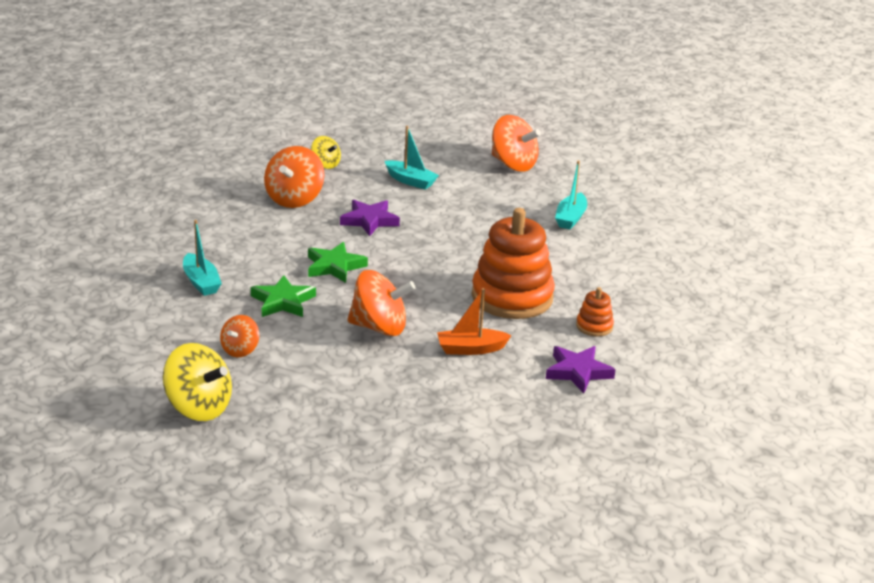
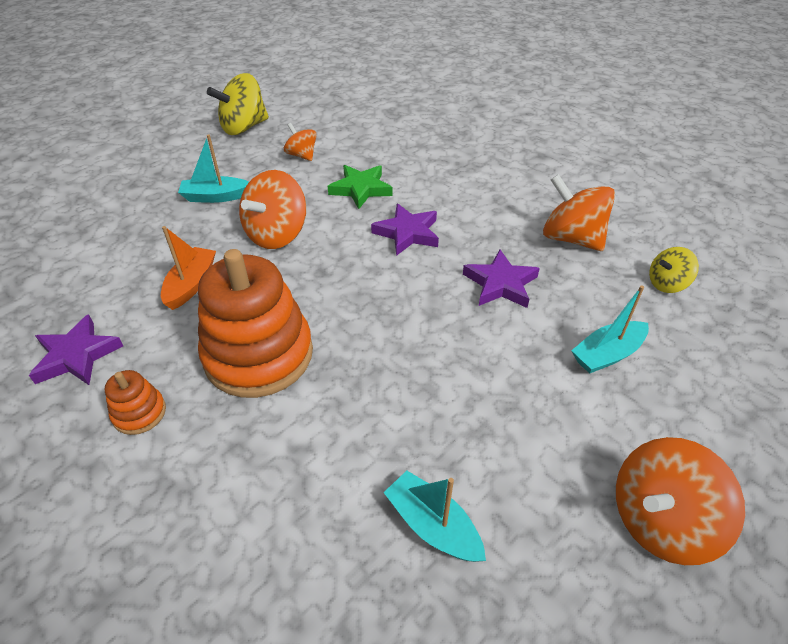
camera: 115 degrees right, 15 degrees up
turquoise boat [183,220,222,296] -> turquoise boat moved to [178,135,249,203]
green star [308,242,368,283] -> purple star [371,204,439,256]

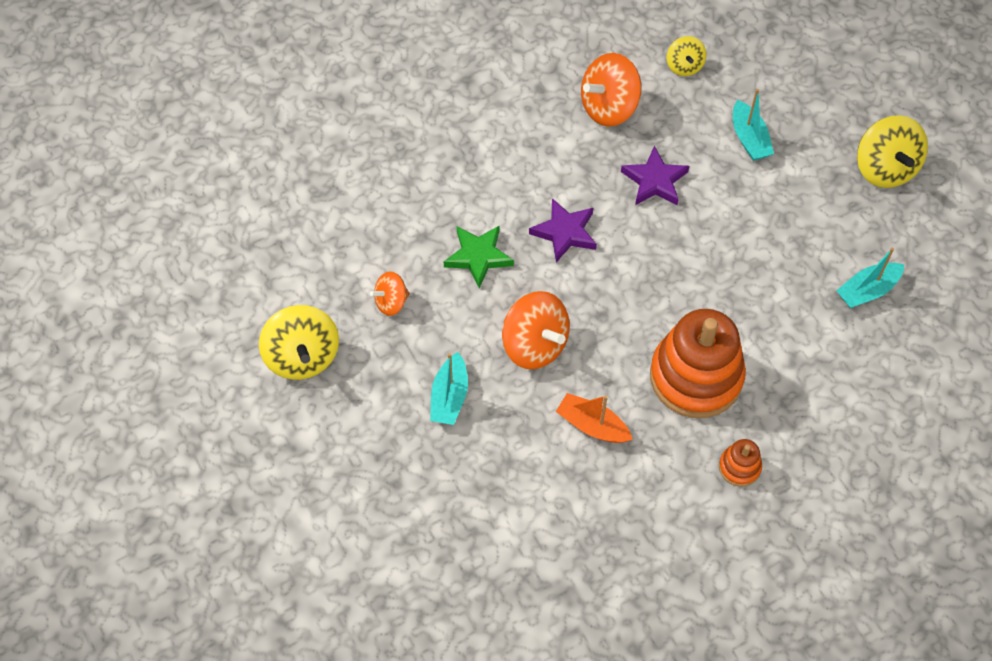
camera: 75 degrees left, 15 degrees up
purple star [29,314,123,385] -> none
orange spinning top [616,437,745,565] -> yellow spinning top [857,115,928,188]

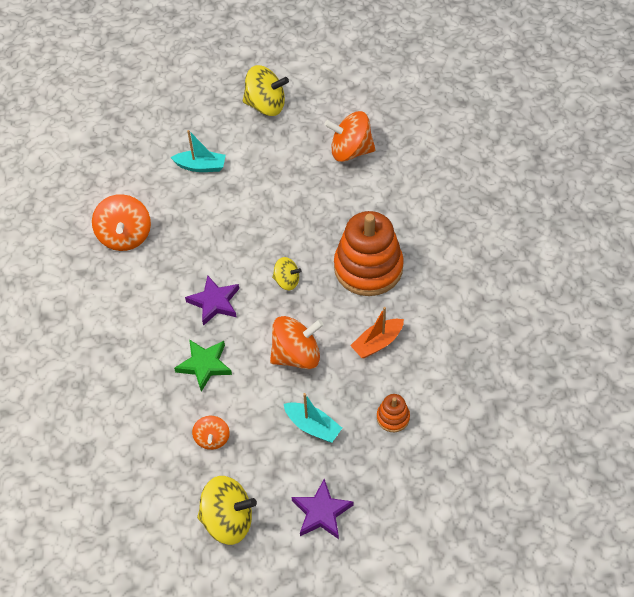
camera: 65 degrees left, 5 degrees down
purple star [621,146,689,205] -> purple star moved to [292,479,353,539]
yellow spinning top [667,36,707,76] -> yellow spinning top moved to [272,257,302,290]
orange stacking toy [719,439,762,487] -> orange stacking toy moved to [377,394,410,432]
turquoise boat [836,248,904,308] -> orange spinning top [324,111,376,162]

